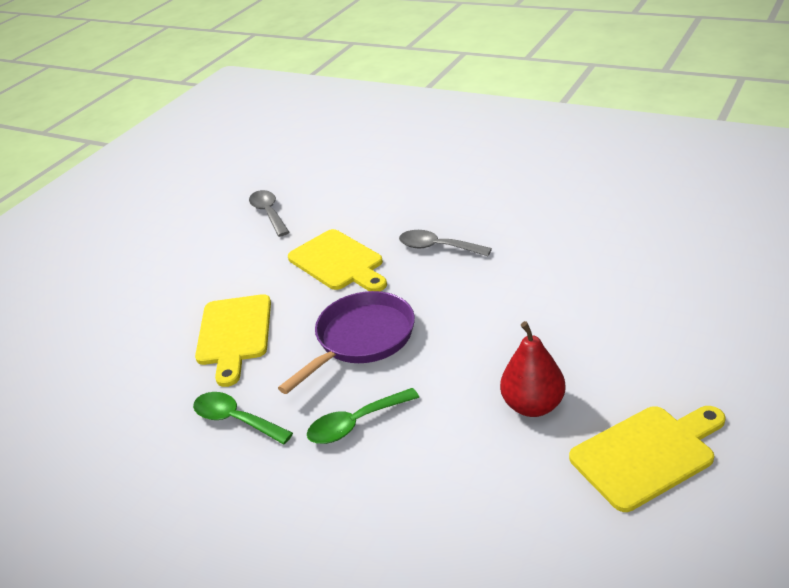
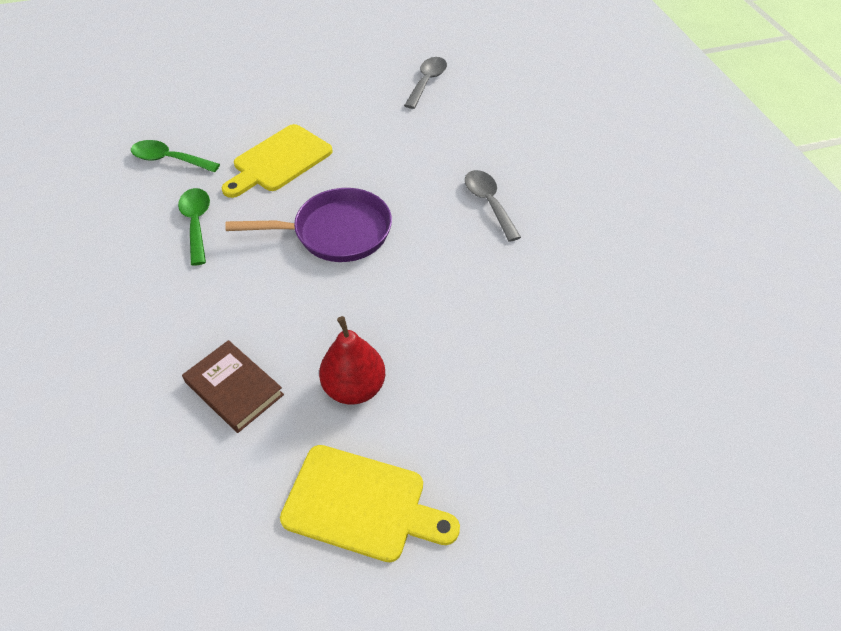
camera: 40 degrees right, 15 degrees up
yellow cutting board [288,229,387,291] -> none
green spoon [307,388,419,444] -> green spoon moved to [131,140,220,172]
none -> brown book [182,340,284,433]

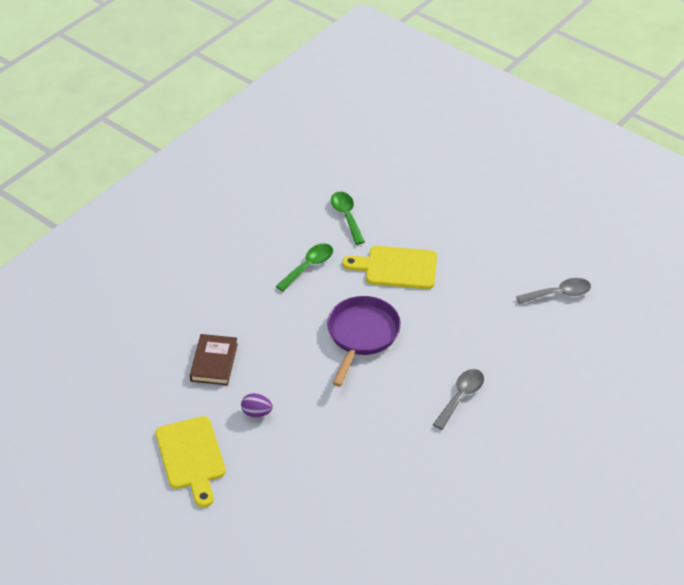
camera: 55 degrees right, 5 degrees down
purple pan [225,188,392,262] -> purple pan turned 120 degrees counterclockwise [327,296,401,387]
red pear [319,316,385,405] -> purple egg [241,393,273,418]

